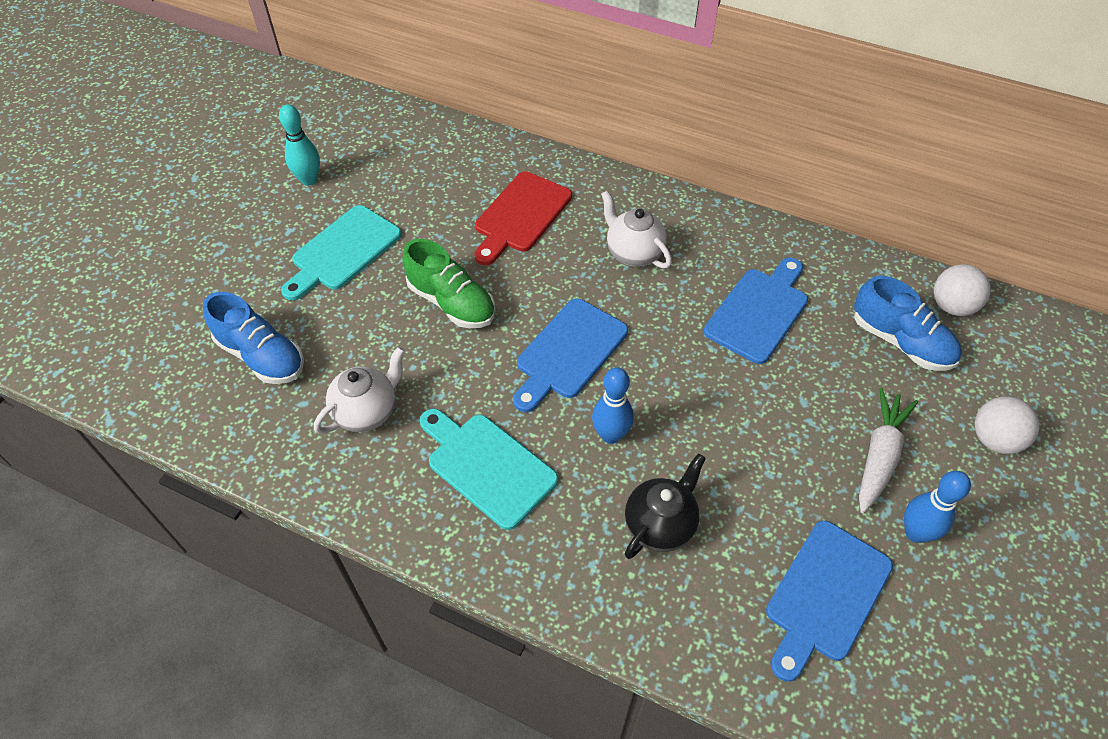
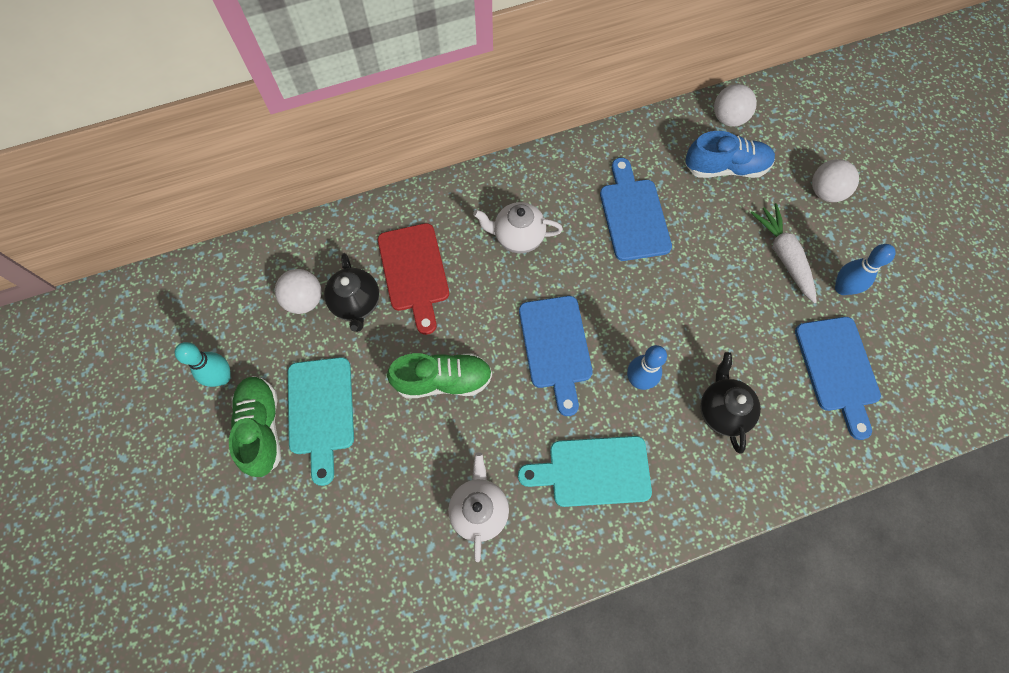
camera: 45 degrees left, 15 degrees up
blue shoe [203,292,304,384] -> none
none -> green shoe [229,376,281,477]
none -> white ball [275,269,322,314]
none -> black teapot [324,253,380,332]

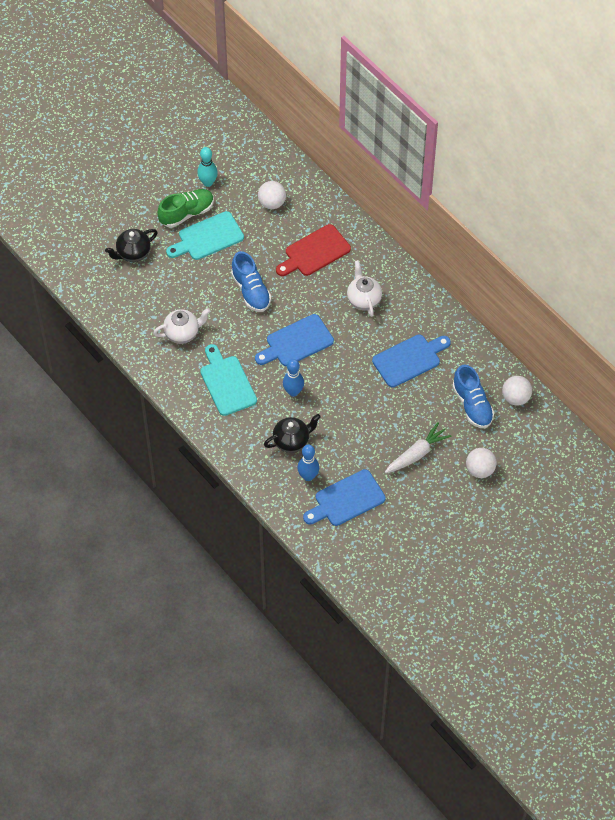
camera: 70 degrees right, 10 degrees down
black teapot [324,253,380,332] -> black teapot moved to [105,229,157,262]
green shoe [387,353,492,399] -> blue shoe [231,251,271,312]
blue bowling pin [835,244,896,295] -> blue bowling pin moved to [297,445,319,481]

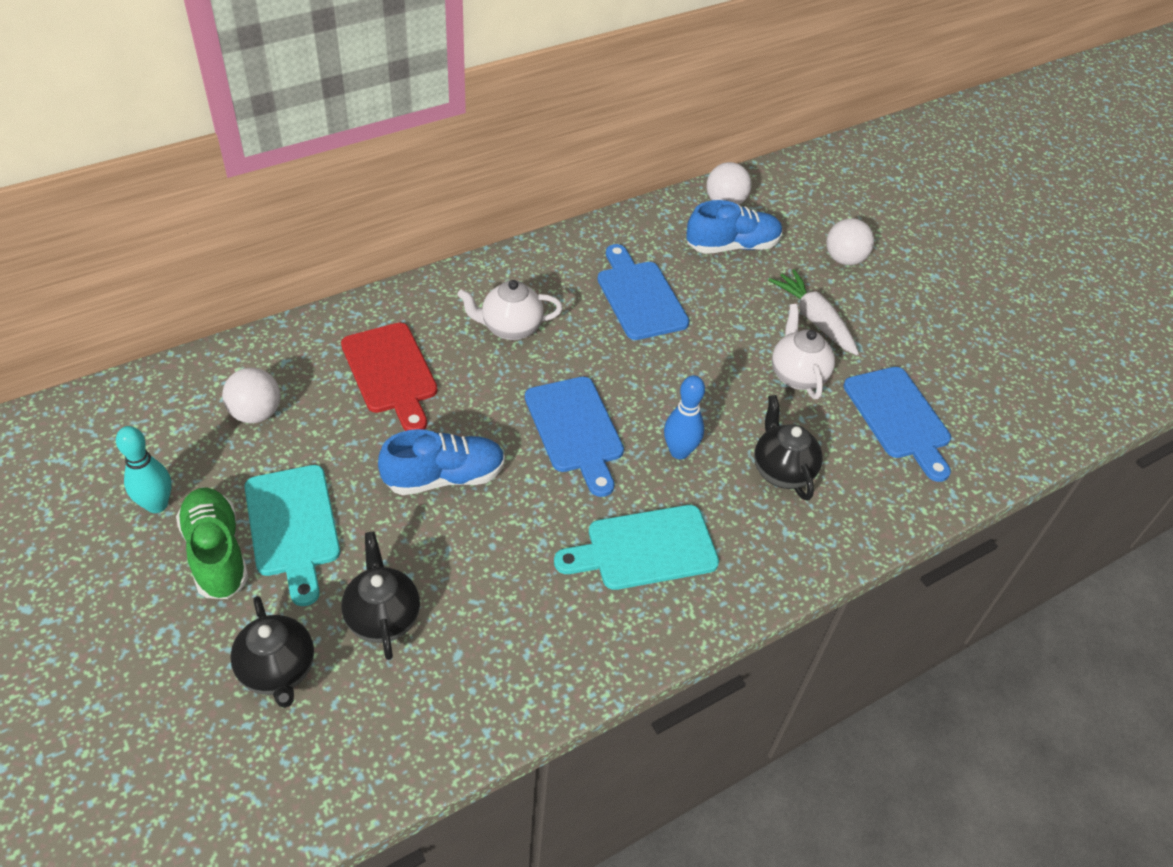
camera: 85 degrees left, 10 degrees down
white teapot [153,308,210,344] -> white teapot moved to [772,304,835,399]
blue bowling pin [297,445,319,481] -> none
none -> black teapot [342,532,420,660]

